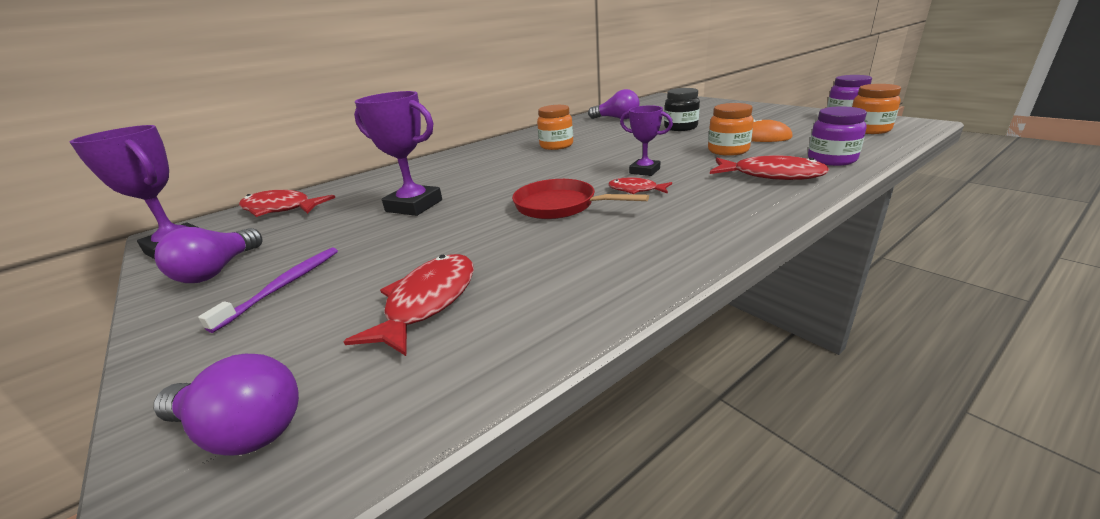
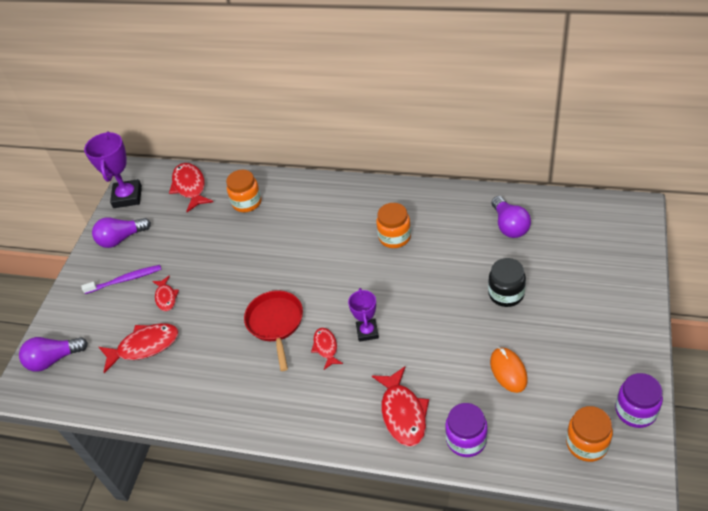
camera: 55 degrees right, 20 degrees up
purple light bulb [154,354,299,455] -> purple light bulb turned 90 degrees clockwise [19,337,88,372]
purple trophy [354,91,442,216] -> none
orange jar [708,103,754,156] -> orange jar moved to [226,170,262,212]
none -> red fish [152,276,179,311]

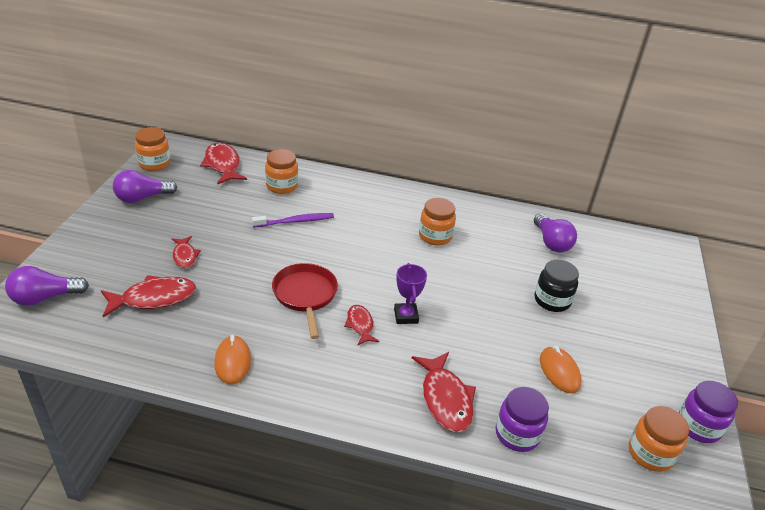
camera: 10 degrees left, 10 degrees down
purple toothbrush [81,265,161,294] -> purple toothbrush moved to [252,213,334,227]
purple trophy [84,132,142,208] -> orange jar [135,127,170,171]
none -> orange mouse [215,335,251,385]

